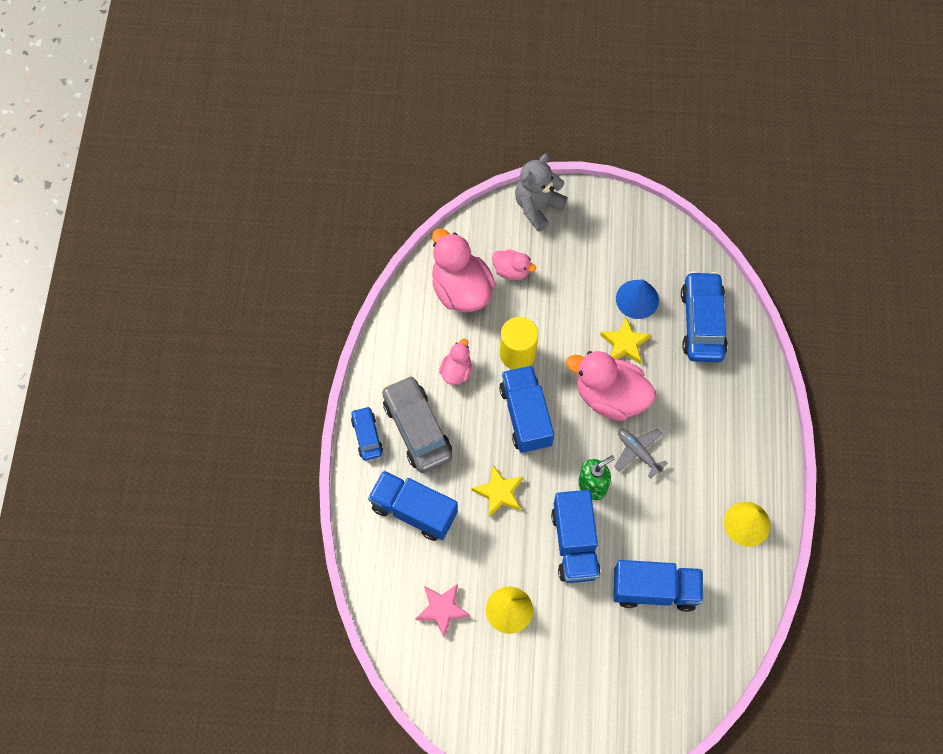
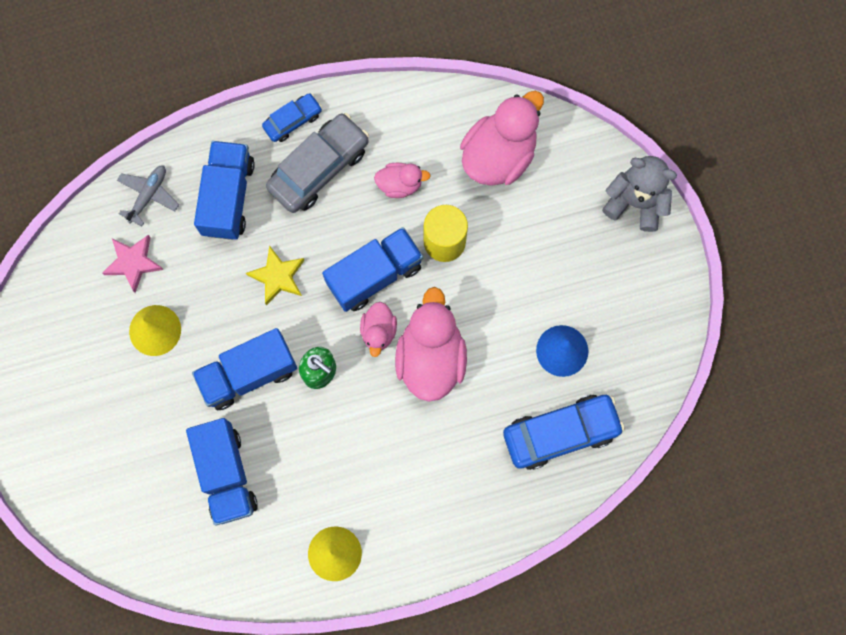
camera: 70 degrees right, 10 degrees up
pink duck [492,249,536,280] -> pink duck moved to [360,302,397,357]
yellow star [600,317,651,364] -> none
grey plane [614,429,668,478] -> grey plane moved to [117,166,179,226]

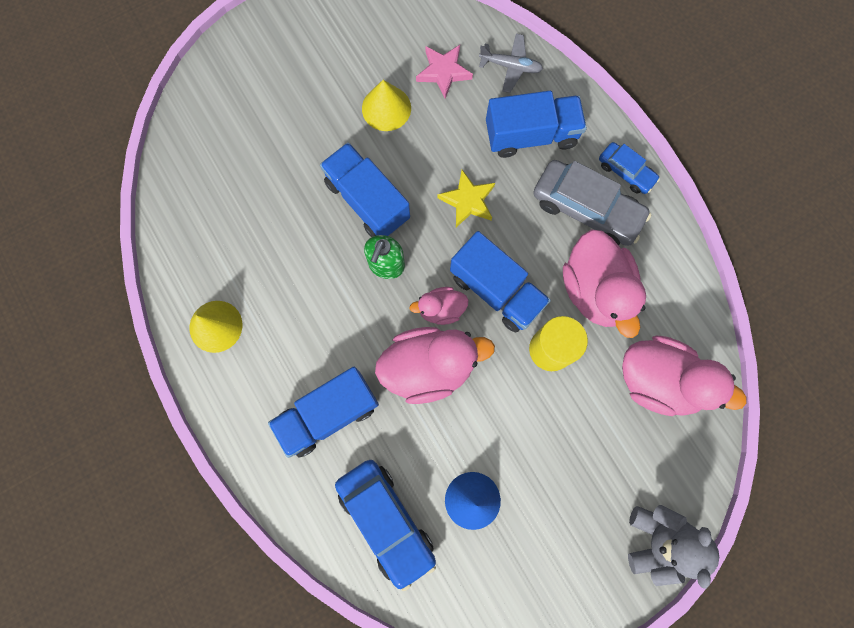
camera: 75 degrees right, 0 degrees up
blue truck [186,418,258,525] -> blue truck moved to [268,367,379,458]
pink duck [374,163,431,198] -> pink duck [563,230,646,338], size x1.92

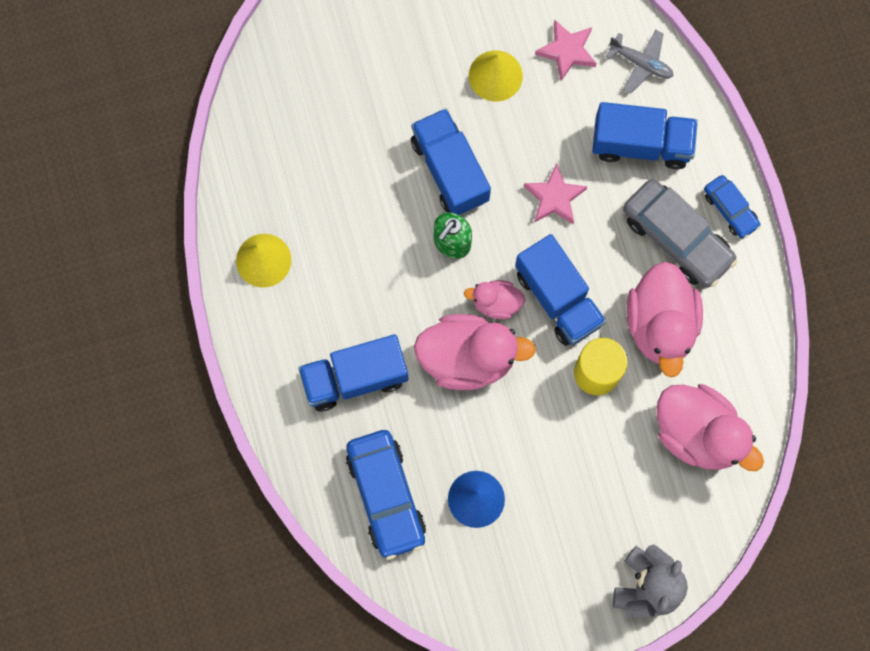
camera: 15 degrees right, 0 degrees up
yellow star [437,170,495,227] -> pink star [524,163,587,224]

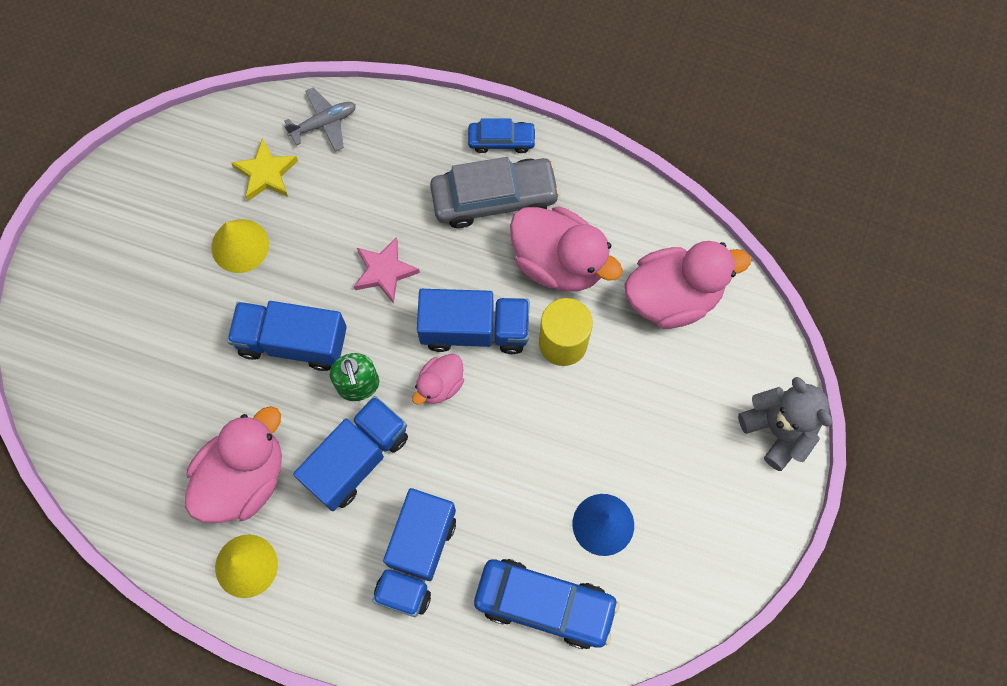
camera: 55 degrees left, 5 degrees down
pink duck [414,314,536,390] -> pink duck moved to [185,406,282,523]
pink star [535,20,597,81] -> yellow star [231,138,298,201]
blue truck [592,102,698,169] -> blue truck moved to [293,396,408,511]

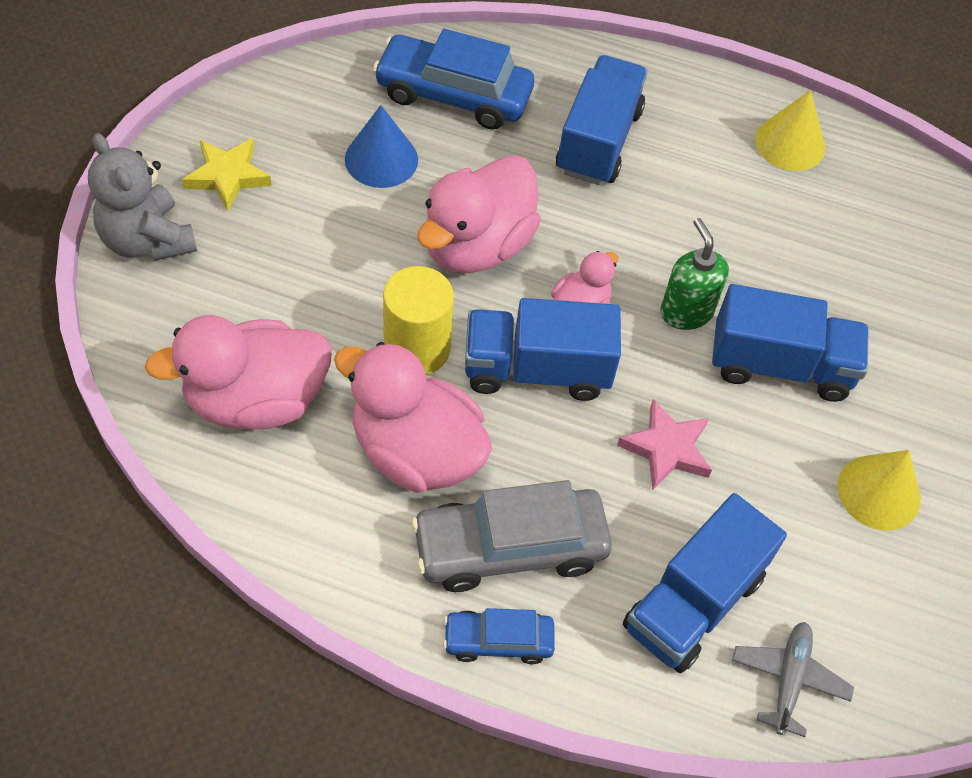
camera: 175 degrees right, 15 degrees down
pink duck [185,406,282,523] -> pink duck moved to [417,155,541,273]
yellow star [231,138,298,201] -> yellow star moved to [182,138,272,211]
grey plane [284,87,356,152] -> grey plane turned 135 degrees clockwise [732,622,854,737]
blue truck [293,396,408,511] -> blue truck moved to [623,493,787,673]

